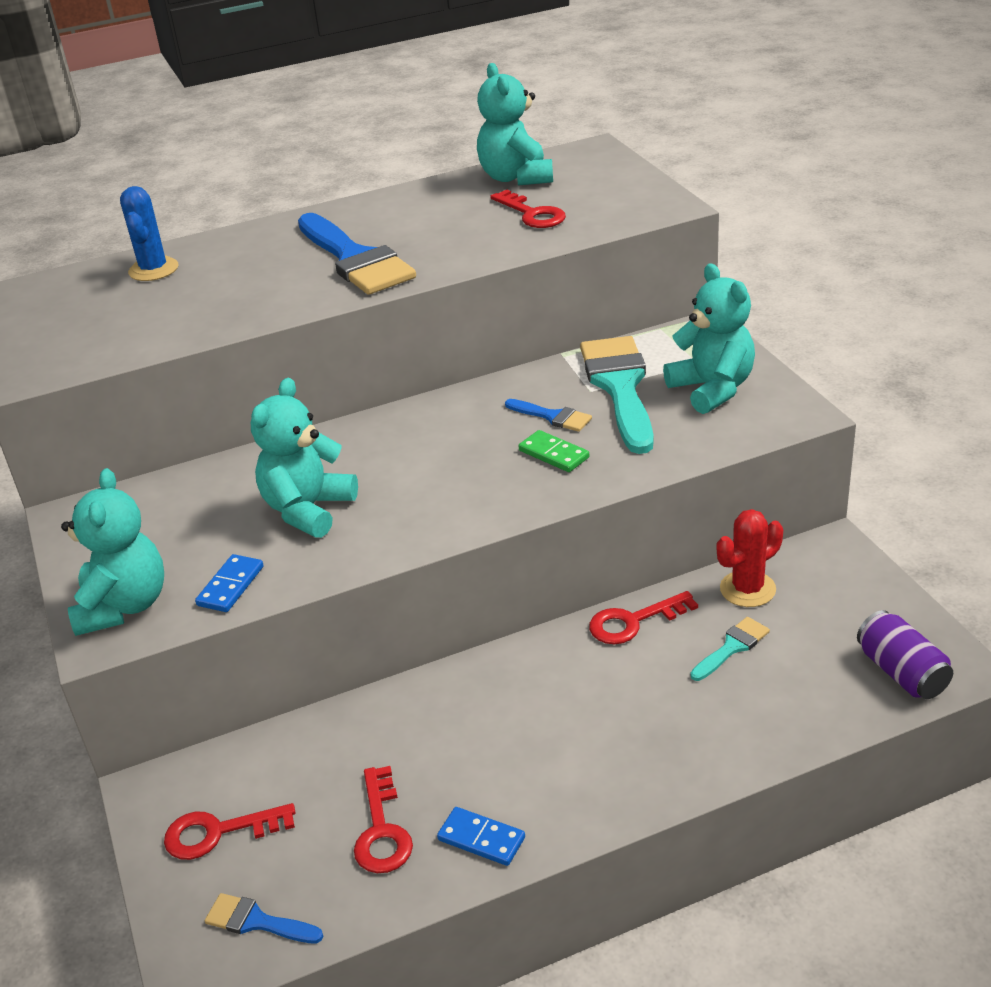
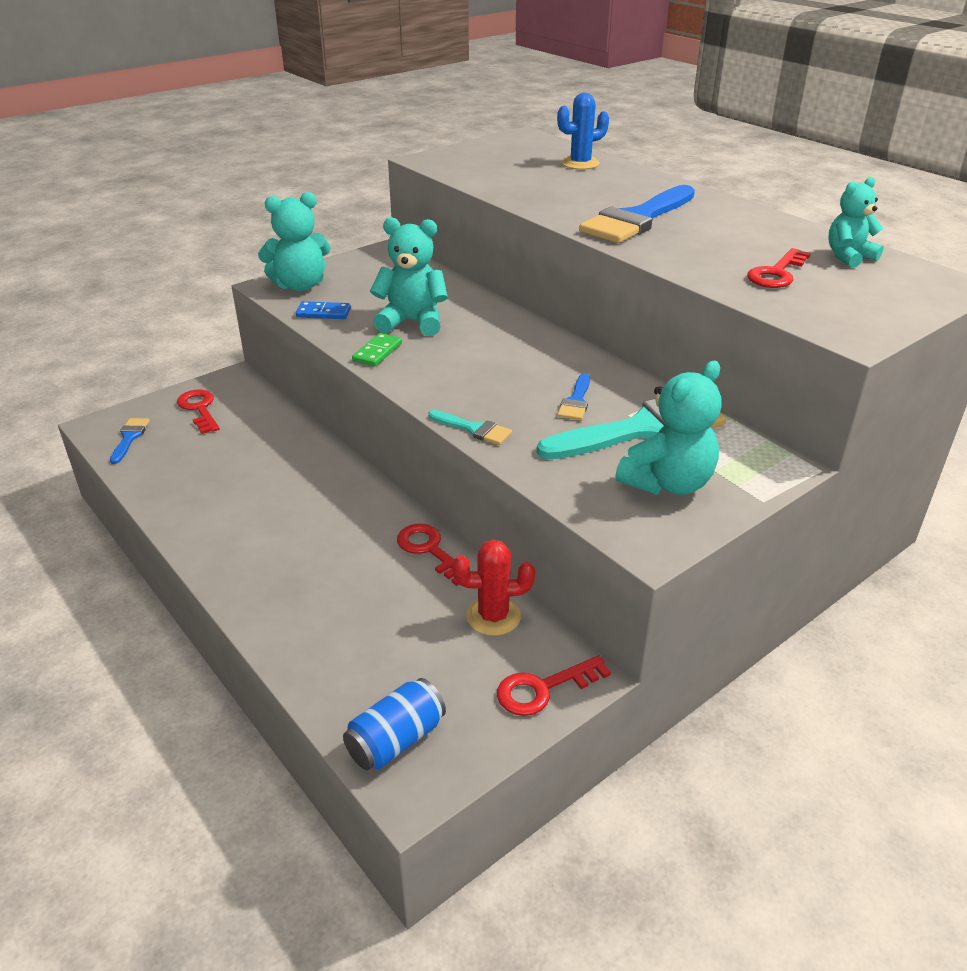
camera: 70 degrees right, 0 degrees up
red key [354,766,413,873] -> red key moved to [497,655,611,716]
blue domino [437,807,525,866] -> none
turquoise teddy bear [477,63,553,186] -> turquoise teddy bear [828,177,884,268], size x0.66
green domino [519,430,589,472] -> green domino moved to [352,333,402,367]
turquoise brush [691,617,770,681] -> turquoise brush moved to [428,410,512,445]
red cactus [717,509,783,607] -> red cactus turned 45 degrees counterclockwise [453,540,535,636]
purple can [857,610,953,699] -> blue can [343,678,446,770]

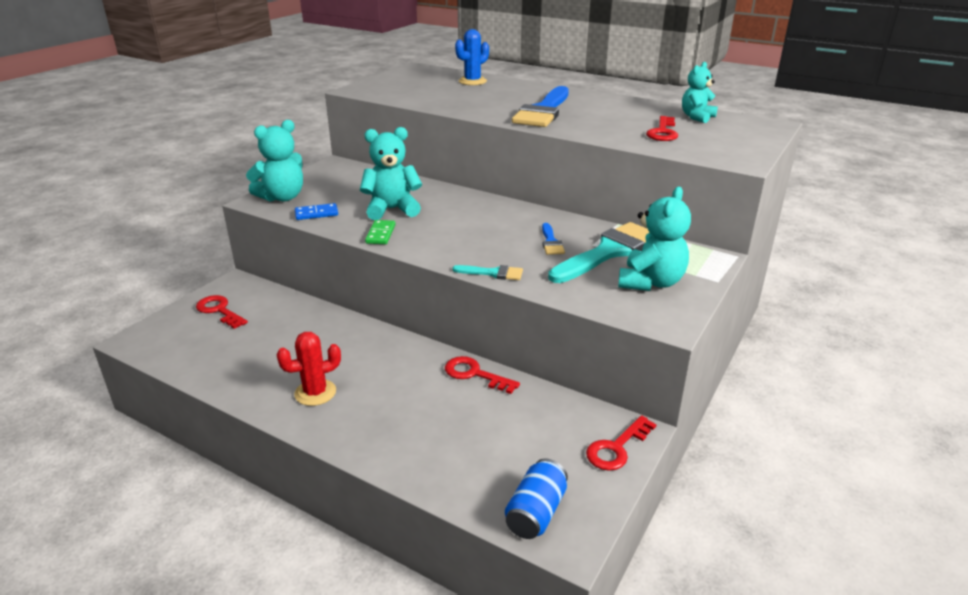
camera: 20 degrees left, 5 degrees down
blue brush [110,418,150,464] -> none
red cactus [453,540,535,636] -> red cactus moved to [276,332,341,406]

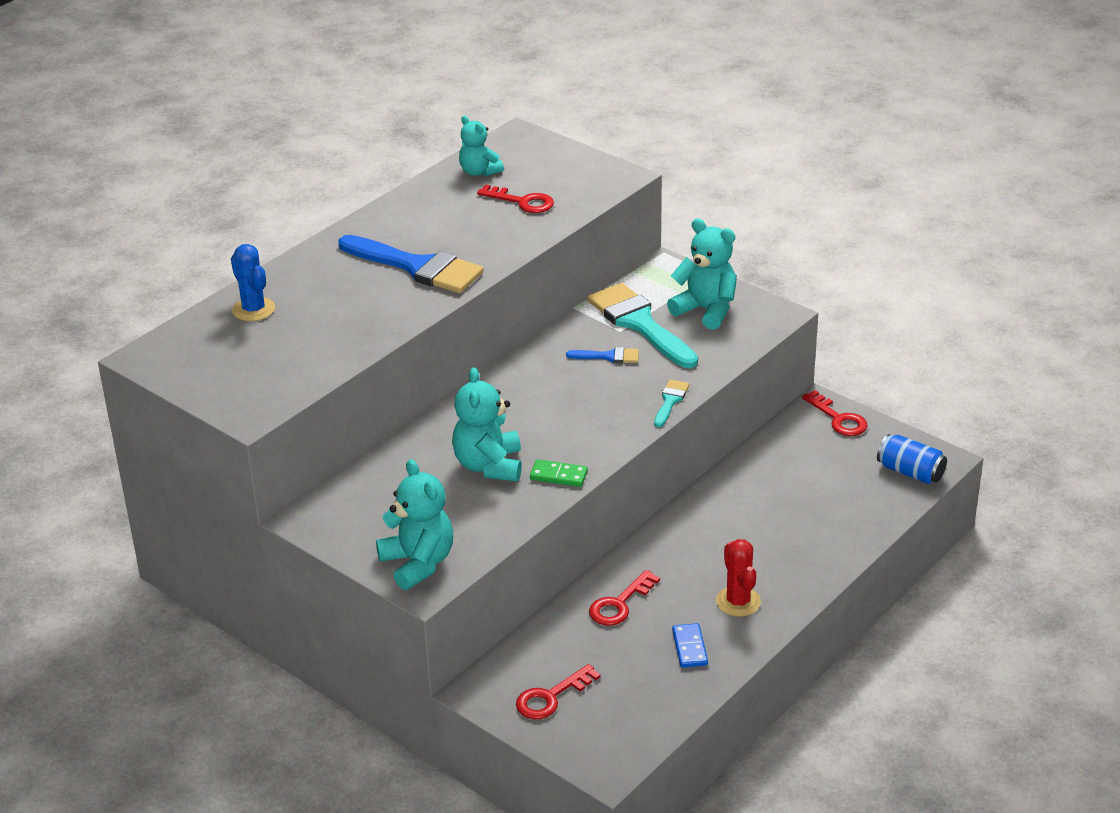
camera: 80 degrees left, 5 degrees up
blue domino [295,203,338,220] -> blue domino moved to [672,623,708,668]
red key [445,356,520,394] -> red key moved to [589,570,660,626]

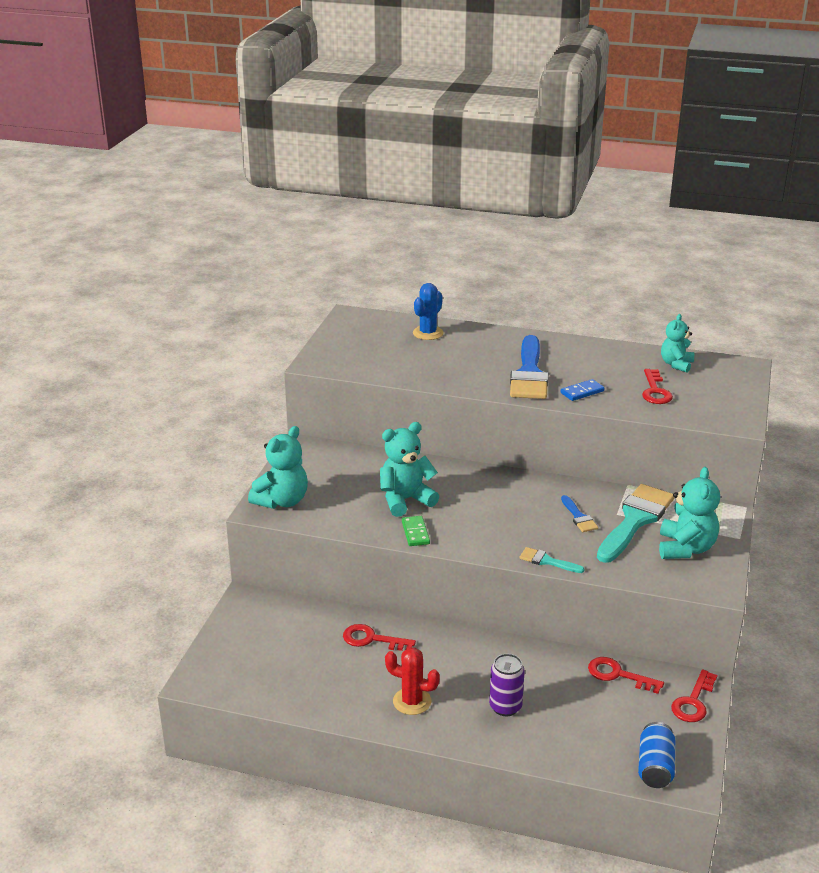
camera: 65 degrees right, 5 degrees down
red key [516,664,601,719] -> red key moved to [588,657,664,694]
turquoise brush [654,379,689,427] -> turquoise brush turned 150 degrees counterclockwise [519,547,584,573]
blue domino [672,623,708,668] -> blue domino moved to [561,379,604,401]
red cactus [716,539,761,617] -> red cactus turned 60 degrees clockwise [385,647,440,715]
none -> purple can [489,654,525,716]

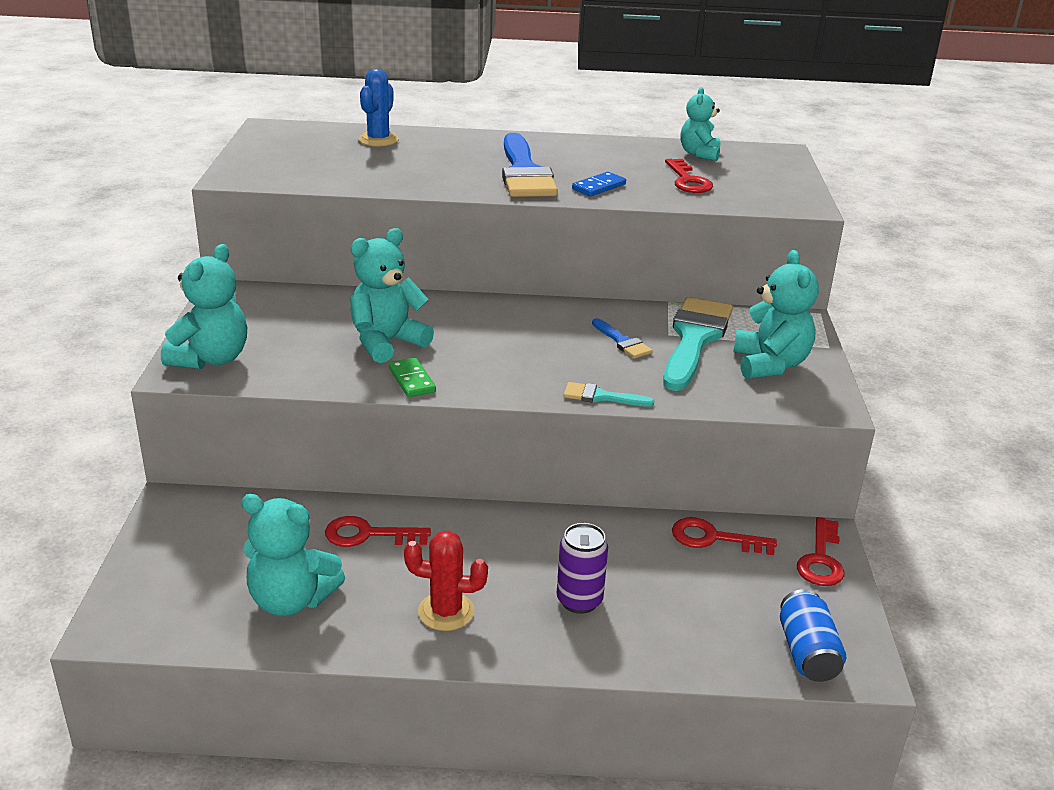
camera: 15 degrees left, 0 degrees up
none -> turquoise teddy bear [241,494,345,616]

